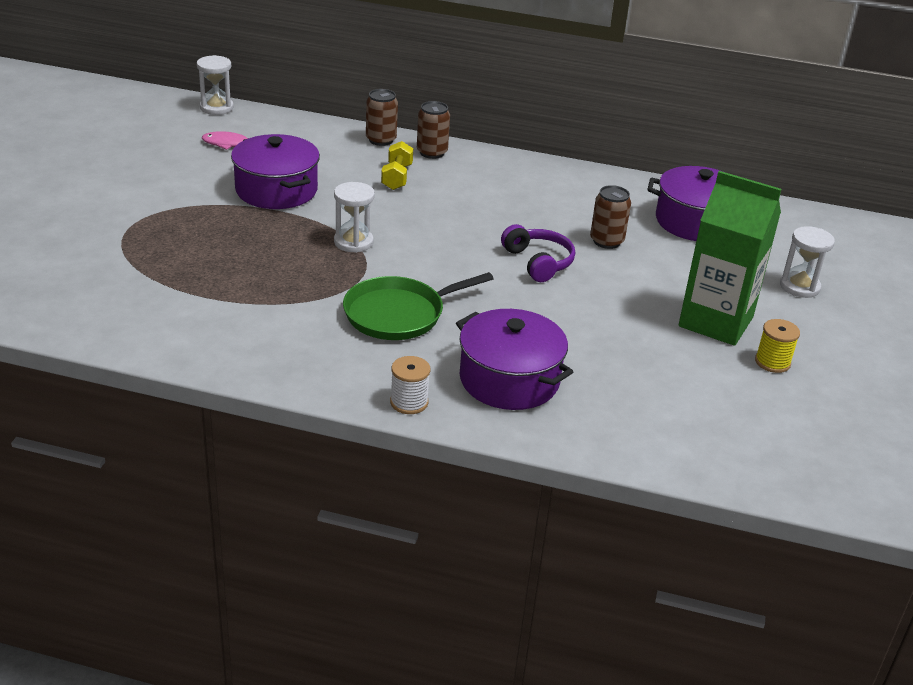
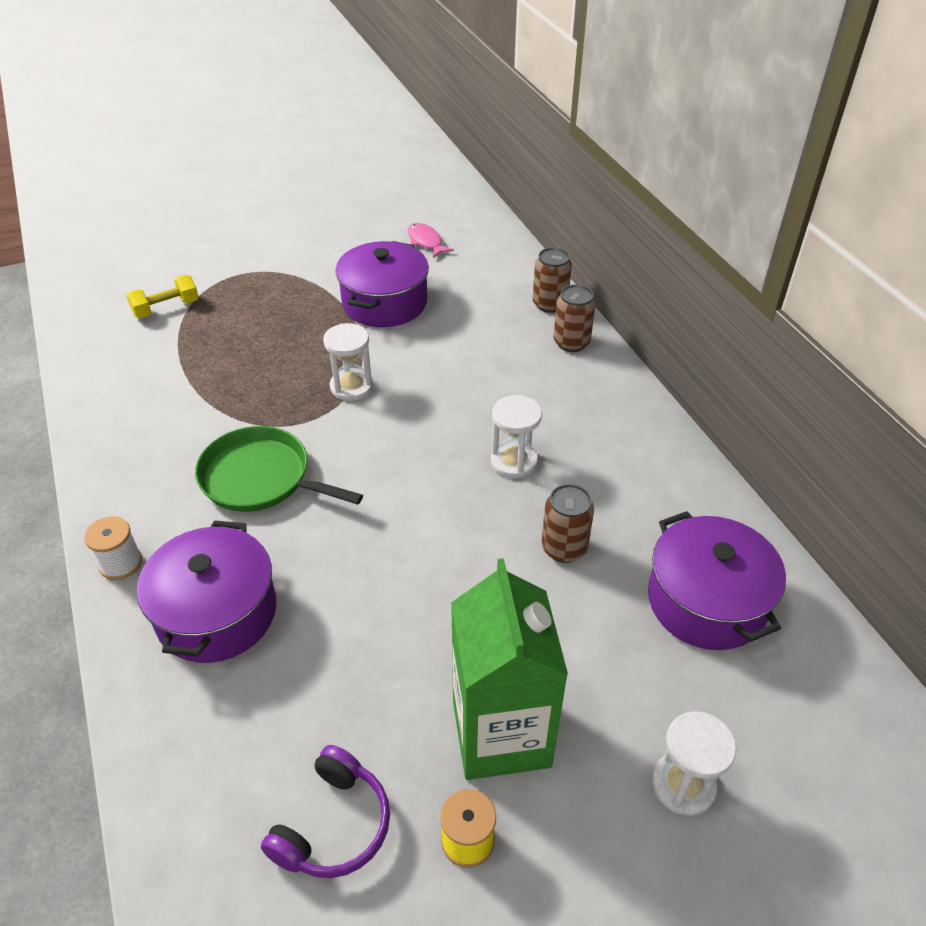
camera: 55 degrees right, 10 degrees up
white hourglass [197,55,234,115] -> white hourglass moved to [491,395,542,479]
yellow dumbbell [381,141,413,190] -> yellow dumbbell moved to [126,275,199,319]
purple headphones [501,224,575,282] -> purple headphones moved to [261,745,390,878]

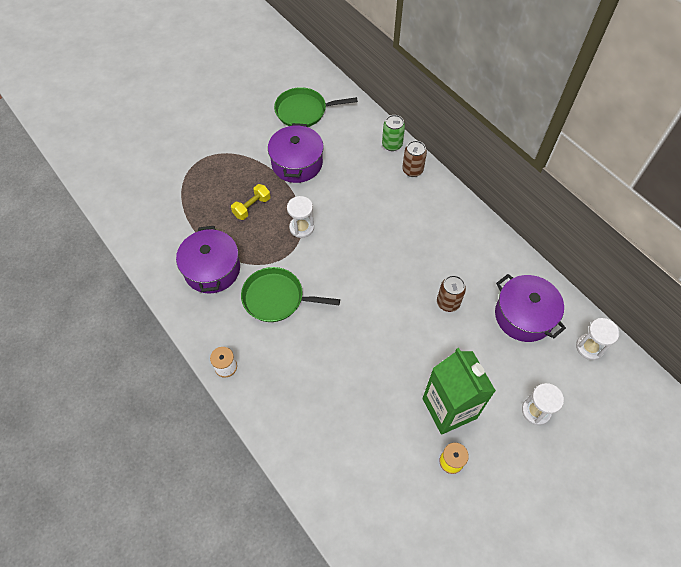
camera: 15 degrees left, 15 degrees up
yellow dumbbell [126,275,199,319] -> yellow dumbbell moved to [231,184,270,220]
purple pot [137,520,277,663] -> purple pot moved to [176,226,240,294]
purple headphones [261,745,390,878] -> none
pink fish [408,223,454,258] -> green pan [274,87,358,127]
white hourglass [491,395,542,479] -> white hourglass moved to [576,318,619,360]
brown can [533,247,572,313] -> green can [382,115,405,151]

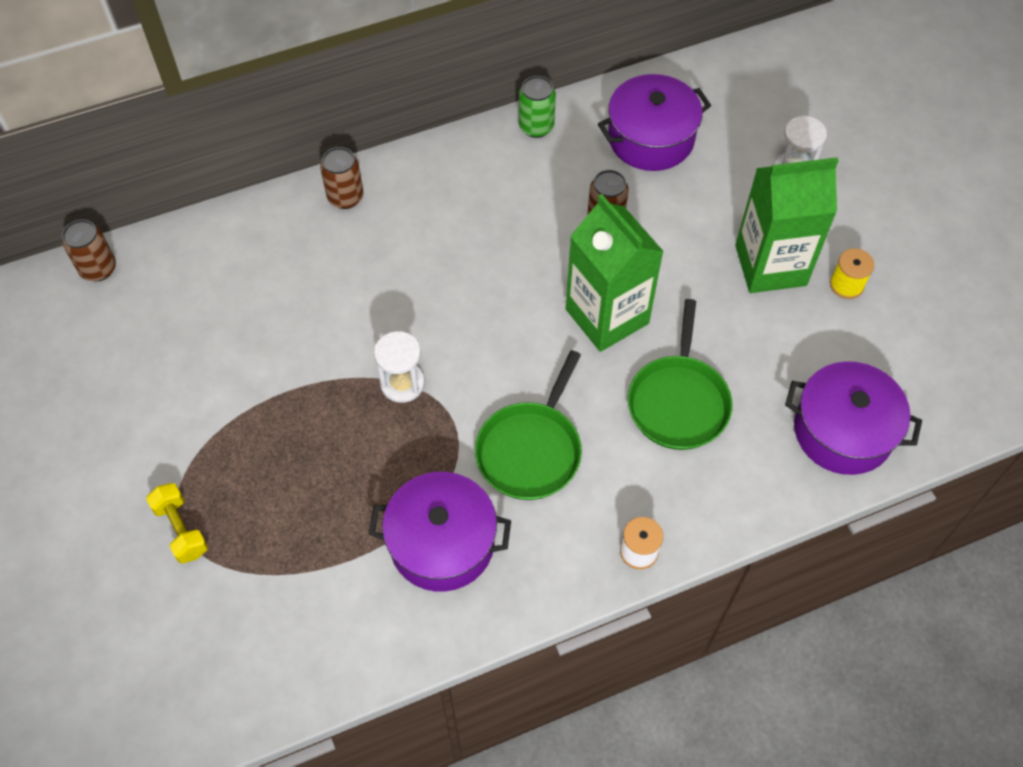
camera: 75 degrees left, 0 degrees up
yellow dumbbell [231,184,270,220] -> yellow dumbbell moved to [146,483,208,563]
purple pot [268,123,324,183] -> purple pot moved to [785,361,922,475]
green pan [274,87,358,127] -> green pan moved to [628,299,733,450]
green can [382,115,405,151] -> green can moved to [519,76,556,138]
white hourglass [576,318,619,360] -> none
none -> brown can [62,219,116,281]
none -> green carton [566,194,664,352]

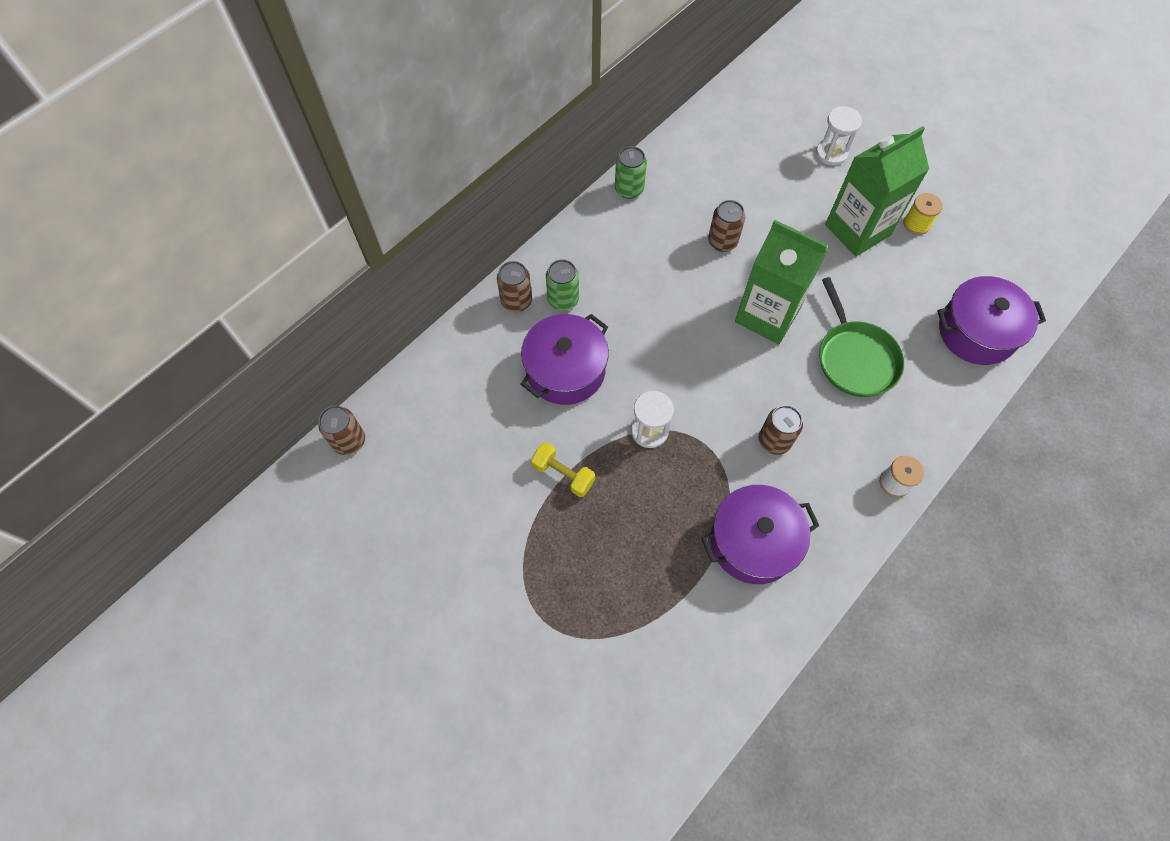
camera: 25 degrees left, 5 degrees up
yellow dumbbell [146,483,208,563] -> yellow dumbbell moved to [531,442,595,497]
green pan [475,350,582,500] -> brown can [759,405,803,455]
purple pot [598,74,711,171] -> purple pot moved to [520,314,609,405]
none -> green can [546,259,579,311]

